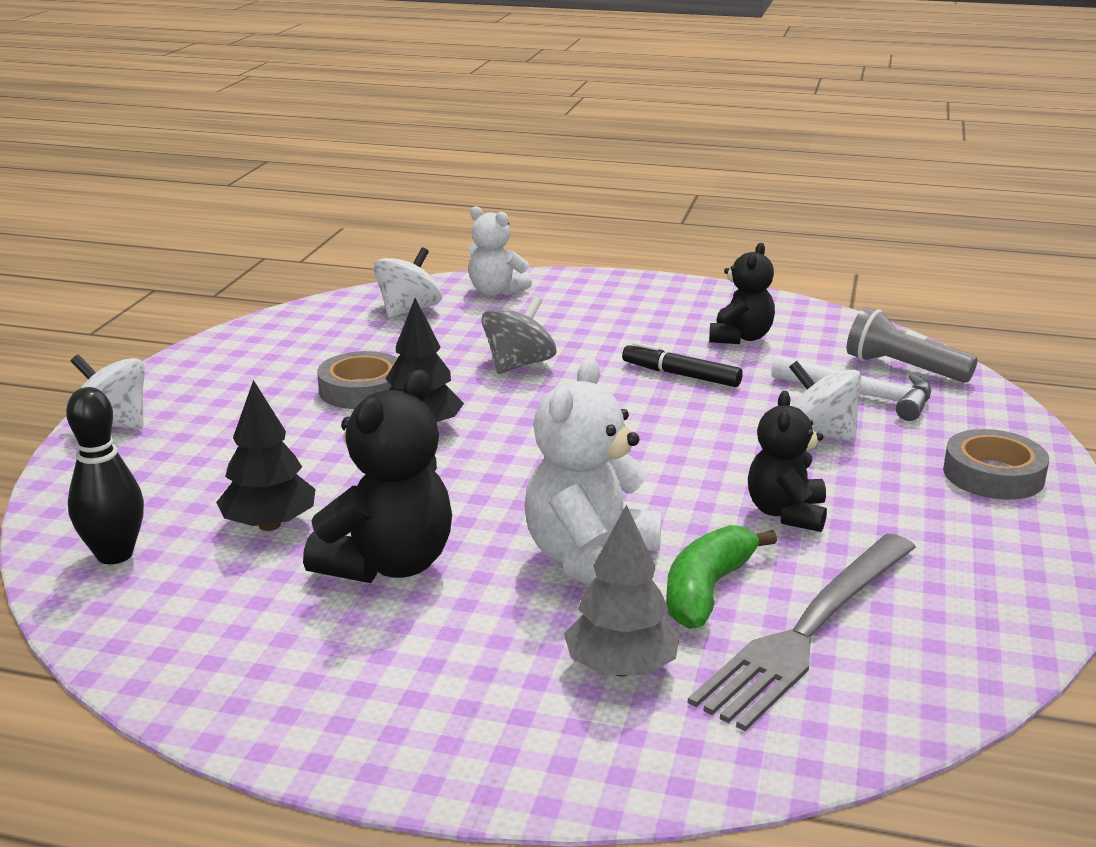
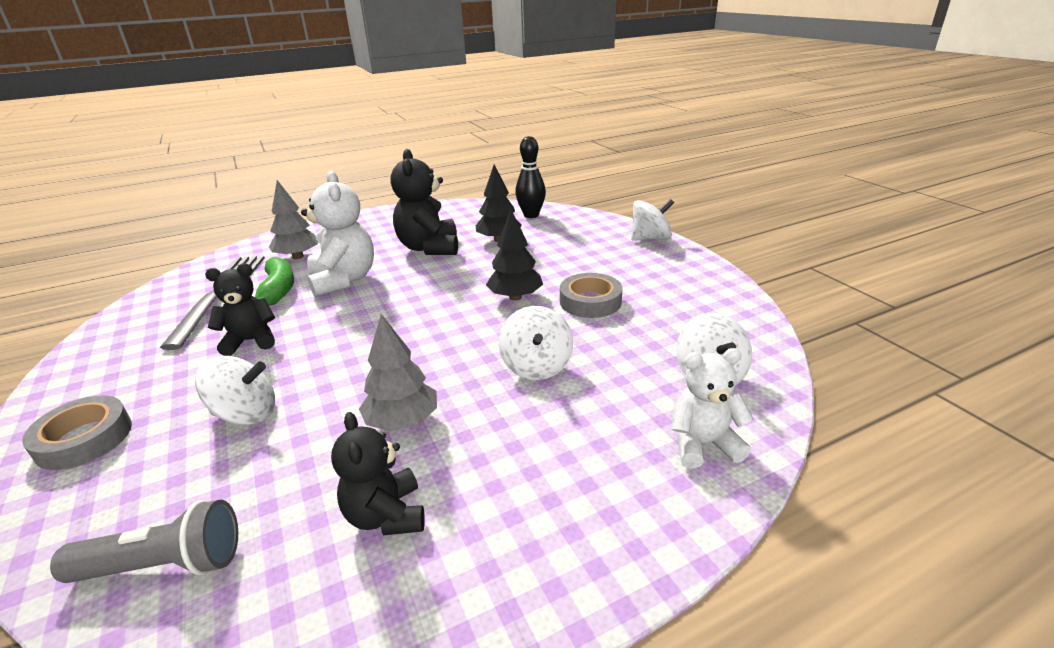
camera: 140 degrees right, 5 degrees up
grey spinning top [481,297,556,374] -> white spinning top [499,306,573,380]
black marker [622,342,743,387] -> grey tree [359,314,437,431]
black teddy bear [748,391,827,532] -> black teddy bear turned 75 degrees counterclockwise [205,263,275,356]
white hammer [771,355,931,421] -> none

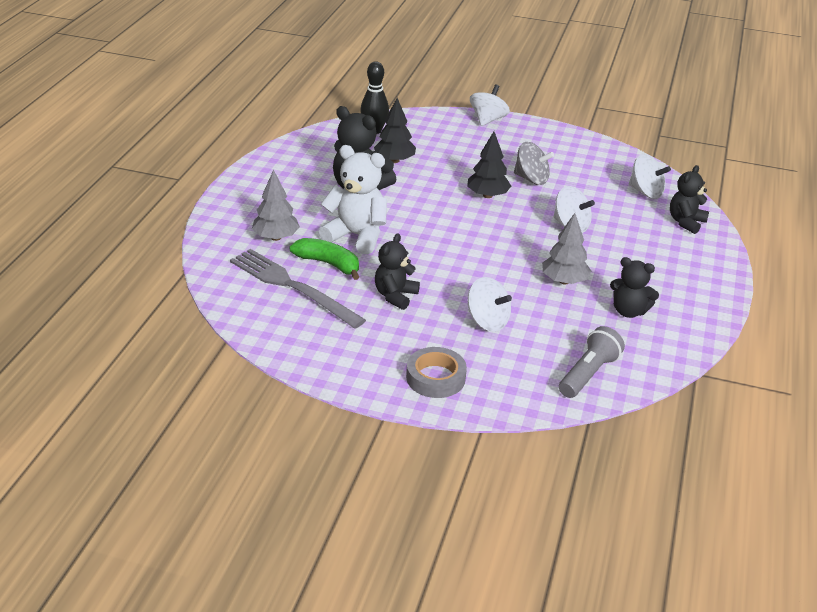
camera: 50 degrees left, 5 degrees up
white spinning top [195,356,275,425] -> white spinning top turned 90 degrees clockwise [467,277,512,332]
grey tape [560,273,622,318] -> grey spinning top [514,142,554,185]
white teddy bear [671,348,754,469] -> black teddy bear [670,165,709,234]

